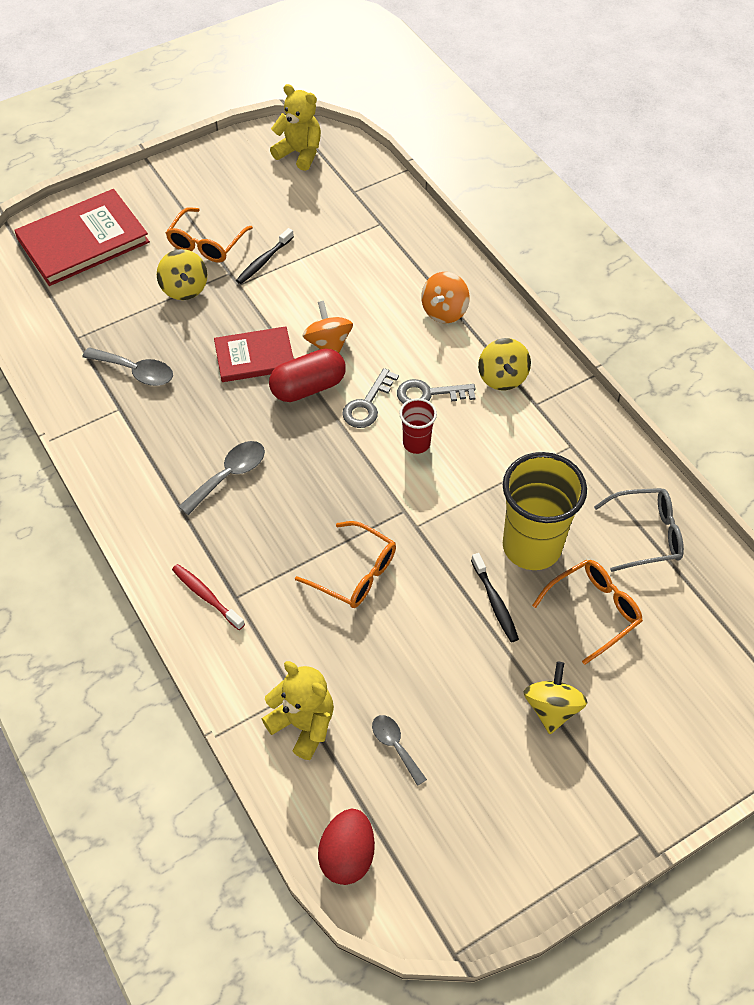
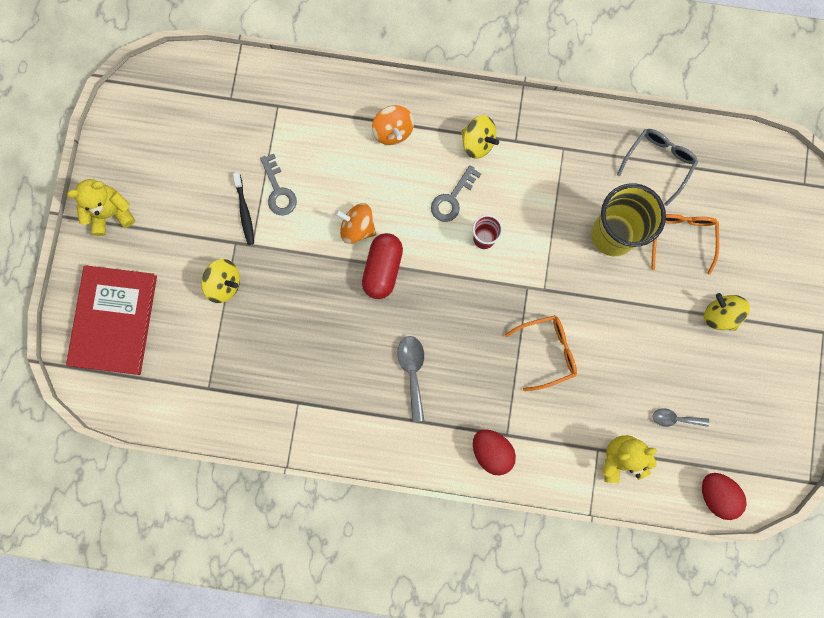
camera: 50 degrees left, 25 degrees up
grey spoon [82,347,173,386] -> none
orange glasses [166,207,253,262] -> none
red toothbrush [172,564,245,630] -> red egg [473,429,516,475]
red book [214,326,294,382] -> none
yellow teddy bear [270,84,321,171] -> yellow teddy bear moved to [67,179,135,236]
grey key [342,368,399,428] -> grey key moved to [260,154,297,215]
black toothbrush [471,553,519,642] -> none

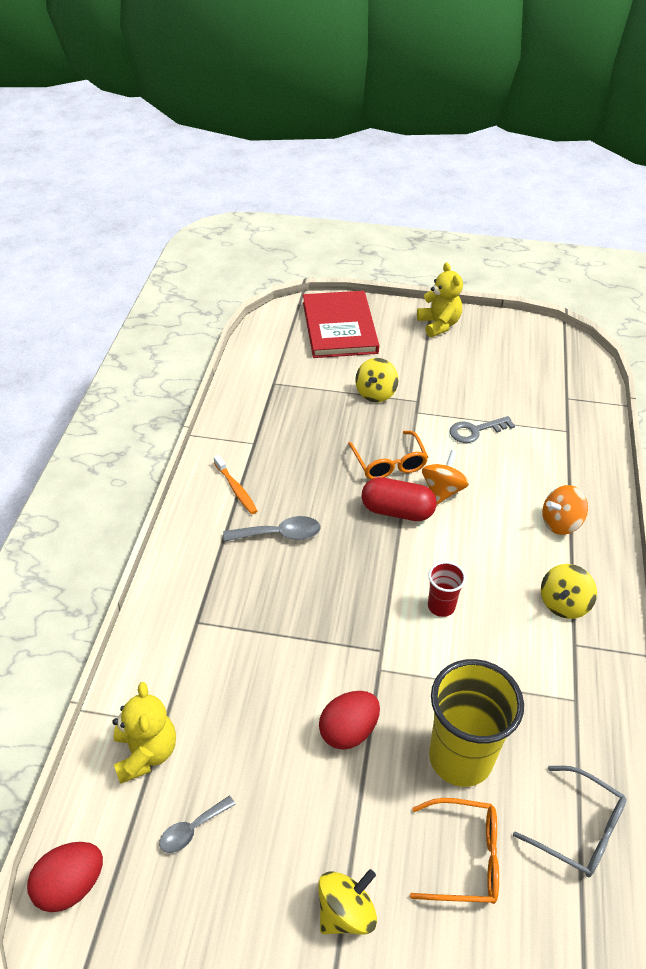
camera: 90 degrees right, 35 degrees down
red book [66,265,157,375] -> red book turned 75 degrees clockwise [303,291,379,358]
black toothbrush [233,172,254,245] -> none
grey key [431,165,481,222] -> none
red egg [473,429,516,475] -> red egg moved to [319,691,380,750]
orange glasses [505,315,577,391] -> orange glasses moved to [348,431,428,479]
grey spoon [652,408,709,427] -> grey spoon turned 135 degrees counterclockwise [159,796,236,853]
none -> orange toothbrush [214,455,257,514]

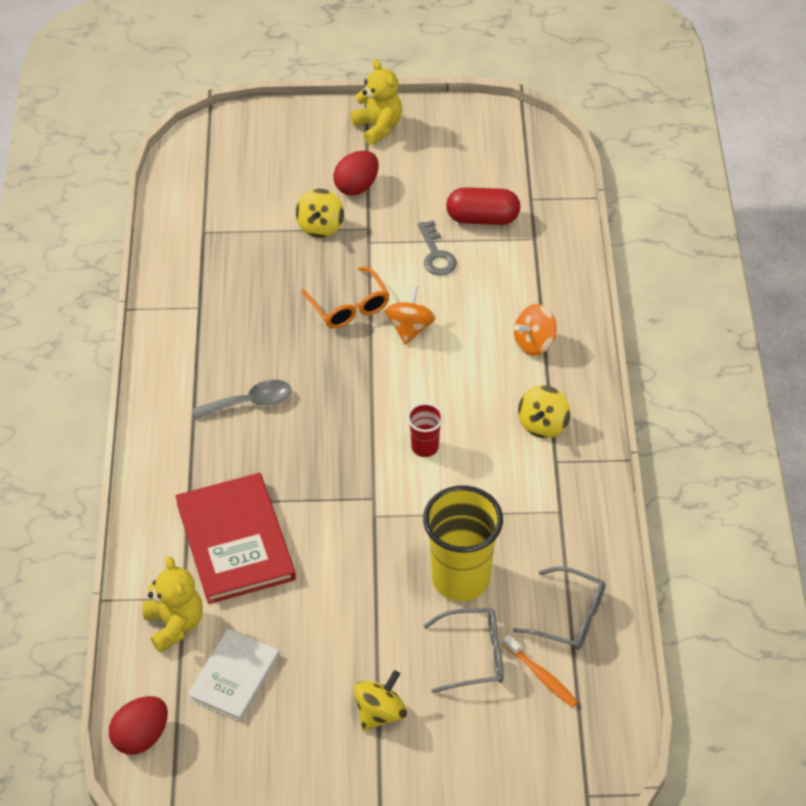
camera: 10 degrees left, 5 degrees up
grey spoon [159,796,236,853] -> white book [187,629,279,722]
orange toothbrush [214,455,257,514] -> orange toothbrush moved to [503,635,578,708]
red book [303,291,379,358] -> red book moved to [175,473,296,604]
red egg [319,691,380,750] -> red egg moved to [333,151,379,196]
red capsule [361,477,437,521] -> red capsule moved to [446,187,521,225]
orange glasses [410,798,499,904] -> grey glasses [423,608,503,693]
grey key [450,416,515,443] -> grey key turned 75 degrees counterclockwise [418,220,457,276]

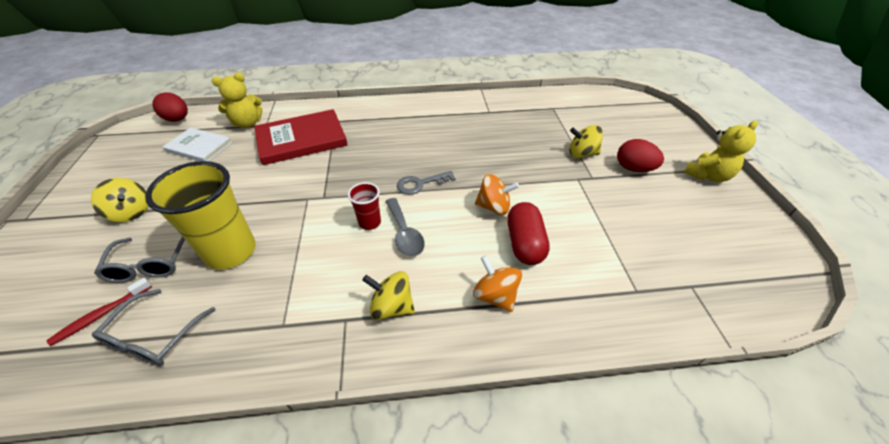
camera: 85 degrees right, 5 degrees down
grey spoon [192,380,291,420] -> grey spoon moved to [385,198,425,257]
orange glasses [301,267,390,328] -> none
grey key [418,220,457,276] -> grey key moved to [397,171,456,195]
red capsule [446,187,521,225] -> red capsule moved to [507,202,550,265]
orange toothbrush [503,635,578,708] -> red toothbrush [47,278,152,346]

